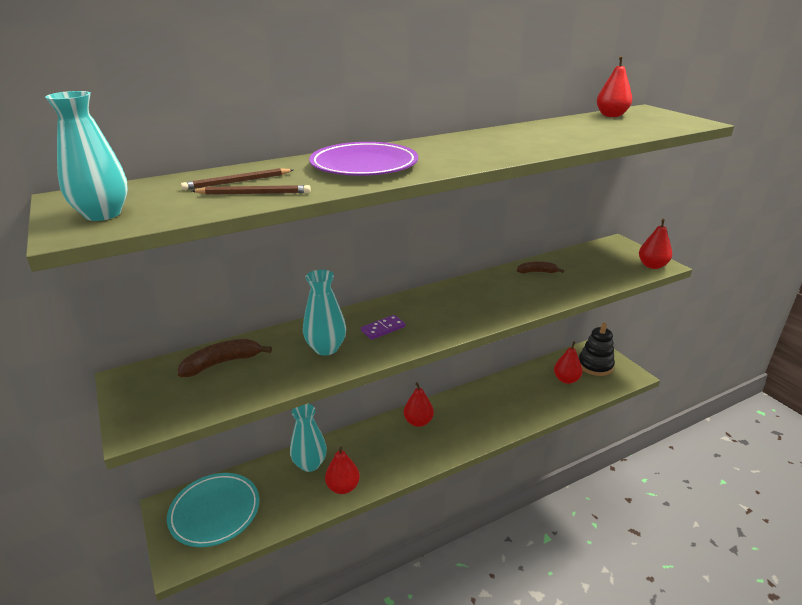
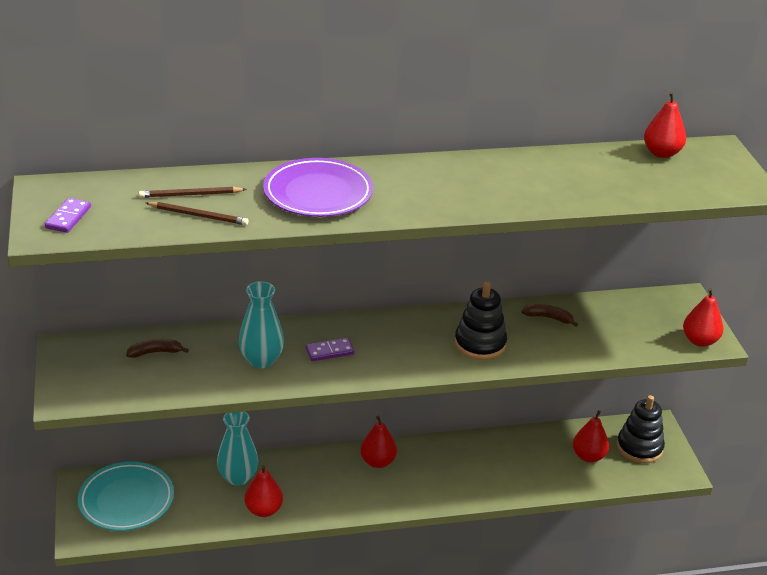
camera: 15 degrees right, 5 degrees up
turquoise vase [45,91,128,221] -> purple domino [45,198,91,233]
brown banana [178,339,272,377] -> brown banana [126,339,189,358], size x0.66
none -> black stacking toy [455,282,507,360]

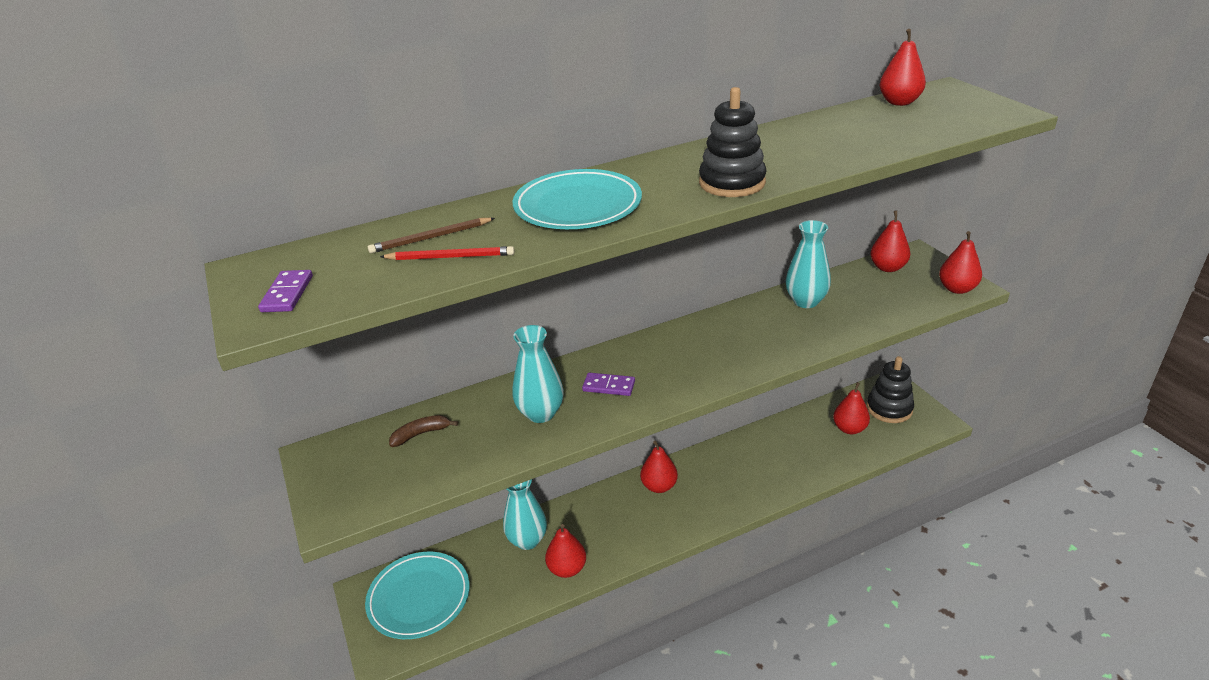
camera: 10 degrees left, 0 degrees up
brown pencil [146,202,249,225] -> red pencil [380,246,515,260]
purple plate [263,158,373,217] -> turquoise plate [513,169,642,229]
purple domino [306,338,354,361] -> purple domino turned 45 degrees clockwise [582,373,635,396]
black stacking toy [455,282,507,360] -> black stacking toy moved to [699,87,767,197]
brown banana [521,304,578,327] -> turquoise vase [786,220,831,308]
none -> red pear [870,210,910,272]

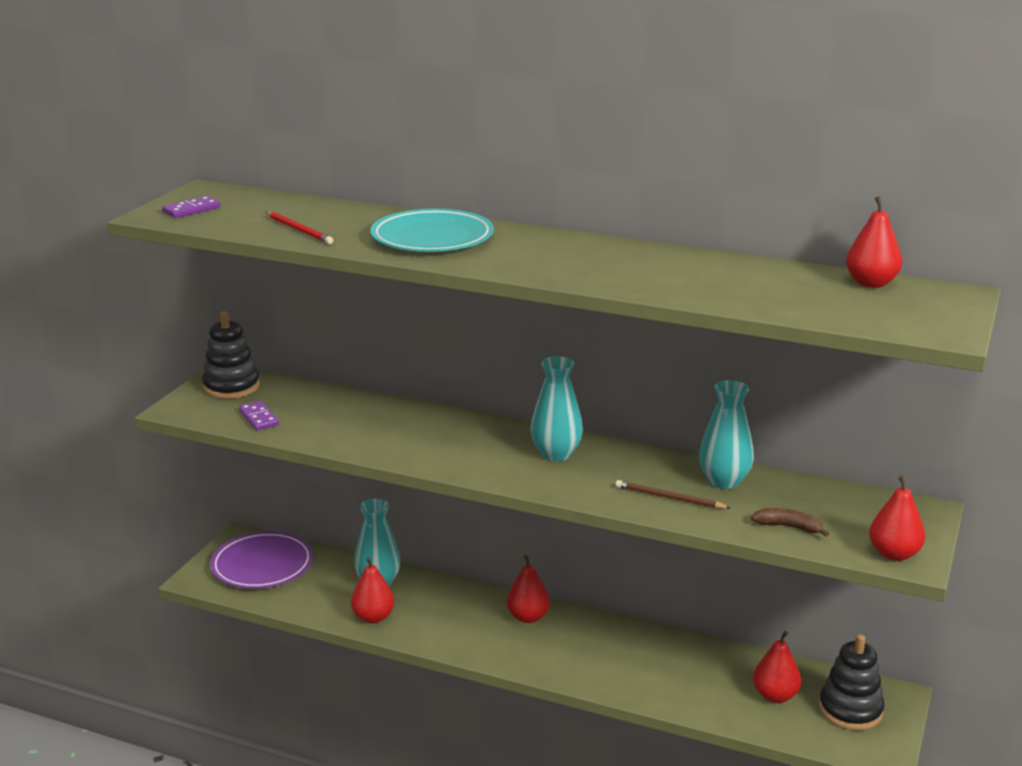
camera: 45 degrees right, 10 degrees down
turquoise plate [365,552,470,639] -> purple plate [210,531,313,589]
brown pencil [368,218,495,253] -> brown pencil moved to [615,480,730,509]
brown banana [389,415,458,447] -> brown banana moved to [751,508,829,537]
turquoise vase [513,325,564,423] -> turquoise vase moved to [531,356,583,461]
purple domino [582,373,635,396] -> purple domino moved to [239,401,279,430]
black stacking toy [699,87,767,197] -> black stacking toy moved to [202,311,260,399]
red pear [870,210,910,272] -> none

